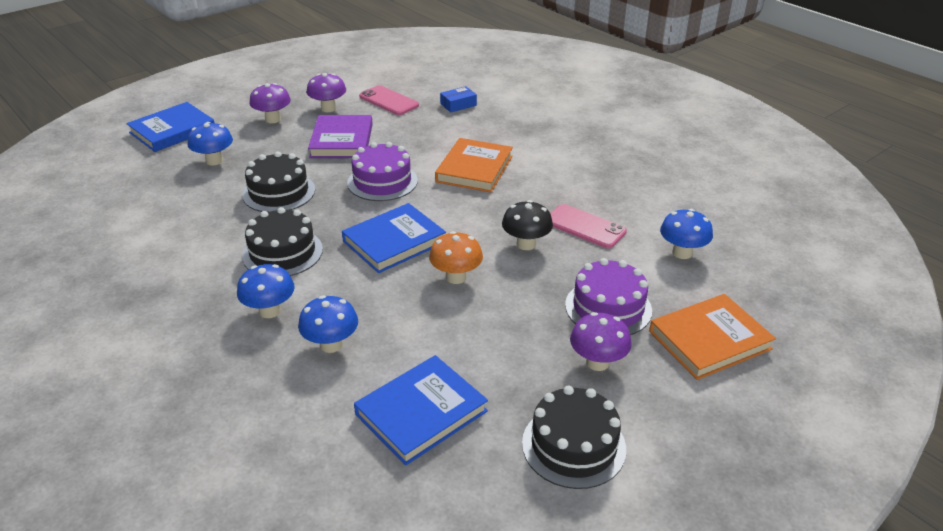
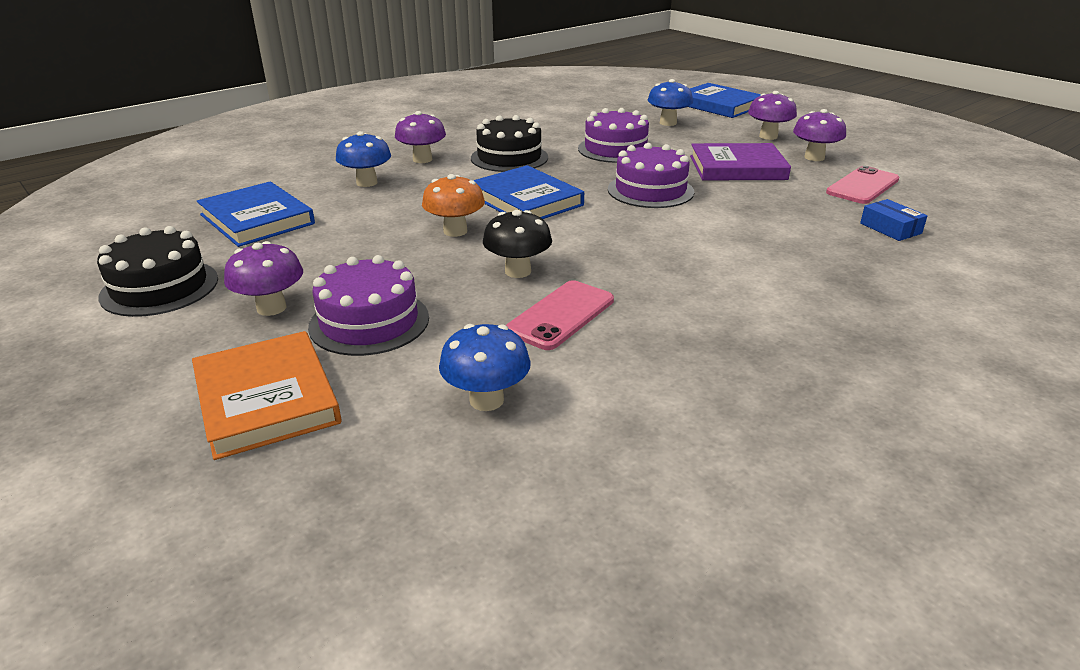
camera: 90 degrees right, 5 degrees down
blue mushroom [237,264,295,318] -> purple mushroom [395,111,446,163]
black cake [242,151,315,212] -> purple cake [578,108,653,163]
orange book [435,138,513,192] -> none

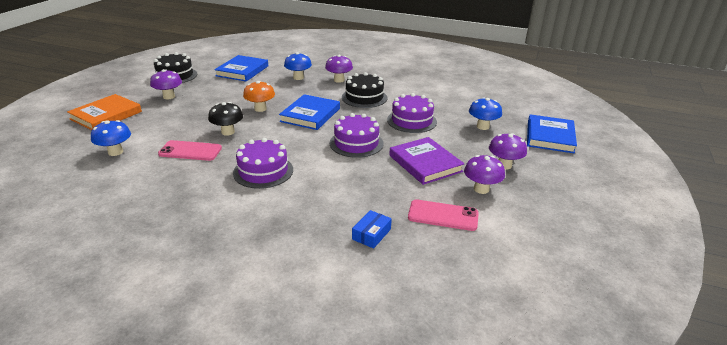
camera: 60 degrees right, 0 degrees up
purple cake [308,255,429,356] -> purple cake moved to [233,138,293,189]

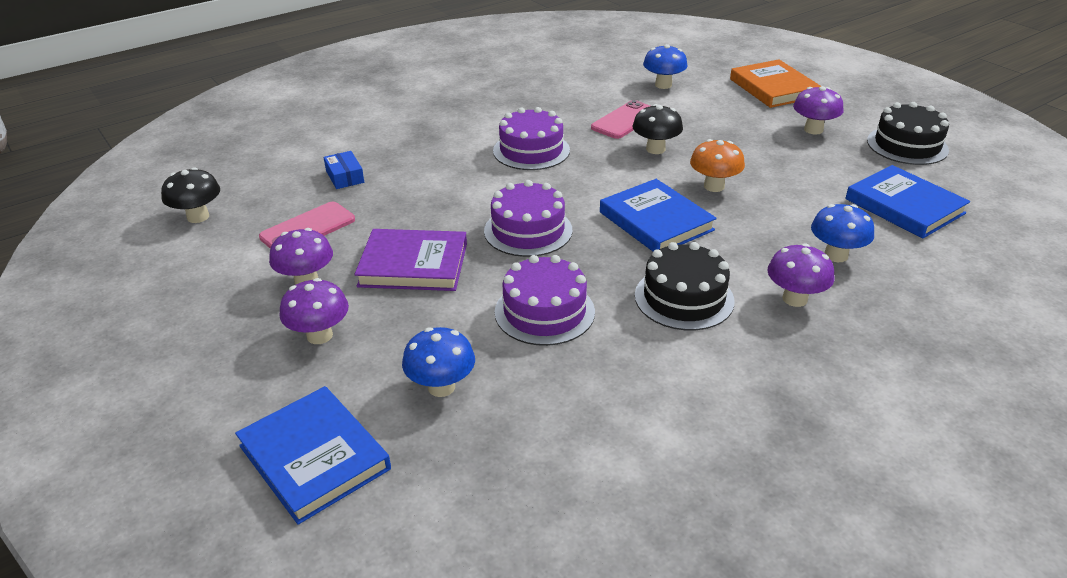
camera: 125 degrees right, 5 degrees up
none -> black mushroom [161,167,220,223]

